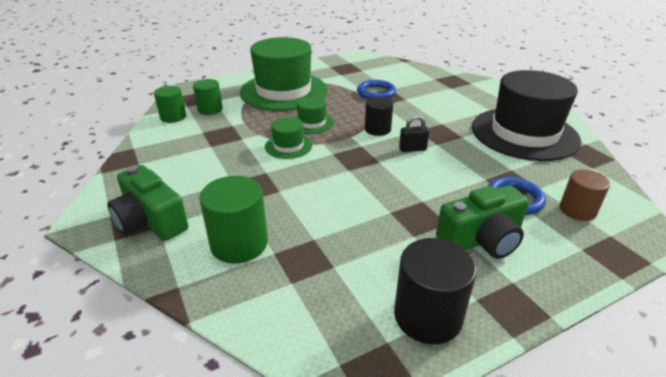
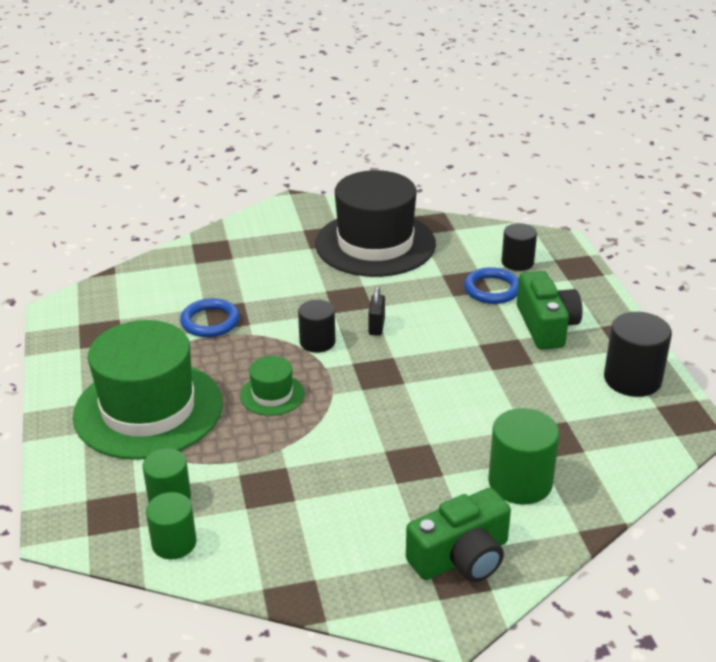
camera: 75 degrees left, 0 degrees up
green hat [265,117,312,159] -> none
brown cylinder [560,169,610,221] -> black cylinder [502,223,537,271]

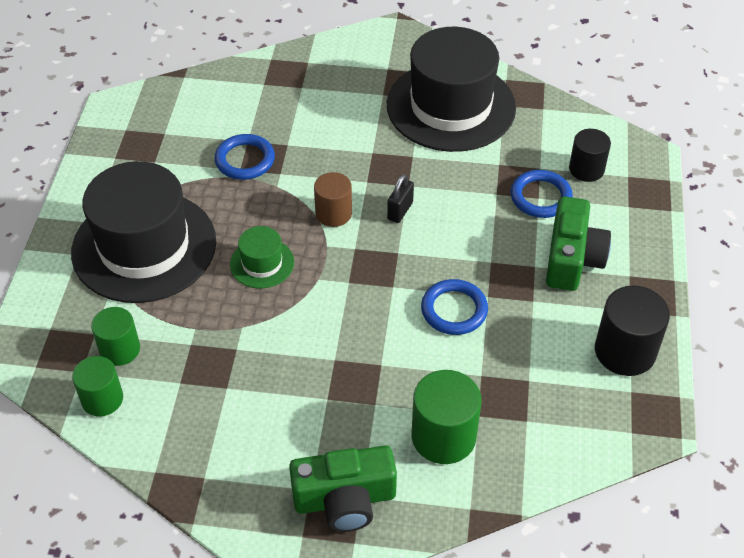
camera: 20 degrees right, 15 degrees up
green hat [73,320,223,460] -> black hat [71,161,216,303]
black cylinder [298,300,336,353] -> brown cylinder [314,172,352,227]
none -> blue ring [421,279,488,335]

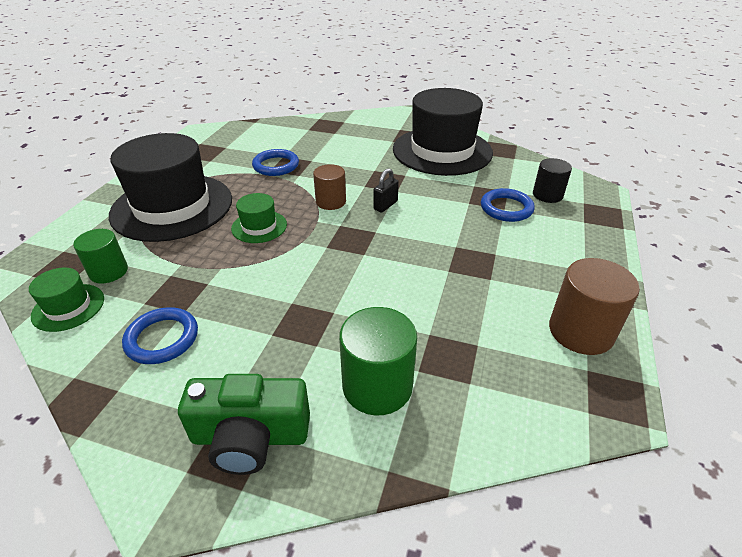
camera: 10 degrees right, 10 degrees down
green cylinder [72,356,123,417] -> green hat [29,267,104,332]
blue ring [421,279,488,335] -> blue ring moved to [122,307,198,364]
green camera [546,197,611,291] -> none
black cylinder [595,286,670,376] -> brown cylinder [549,258,640,355]

